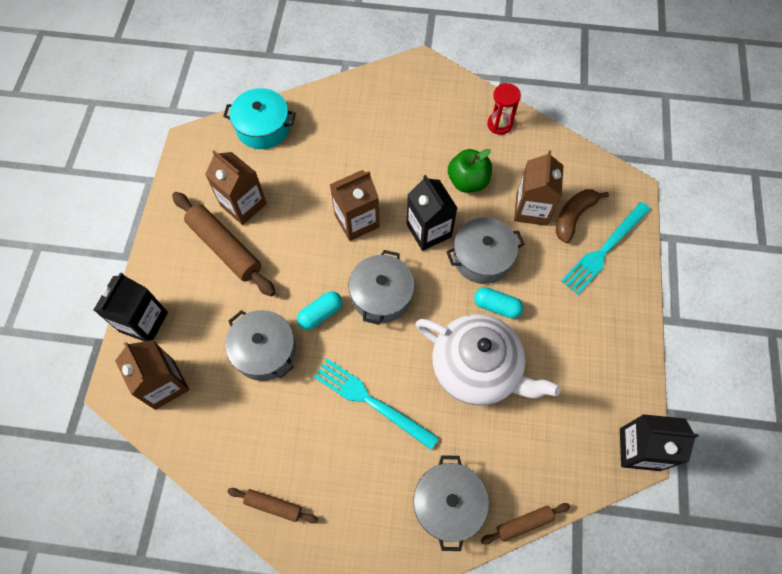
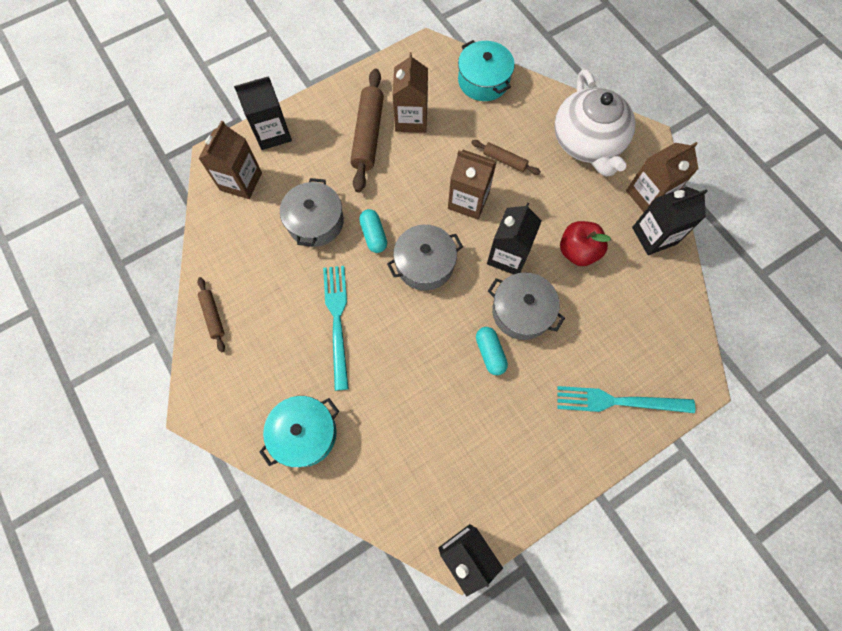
camera: 50 degrees right, 5 degrees up
turquoise capsule [297,291,342,330] -> turquoise capsule turned 60 degrees clockwise [359,209,387,253]
grey pot [413,455,489,551] -> turquoise pot [259,396,339,468]
white teapot [416,314,561,405] -> white teapot moved to [554,69,635,177]
green apple [448,149,492,193] -> red apple [560,221,611,266]
brown rolling pin [481,503,570,544] -> brown rolling pin moved to [471,140,541,175]
red hourglass [487,83,521,135] -> black carton [632,187,707,255]
brown carton [514,150,564,226] -> brown carton moved to [626,142,698,212]
brown banana [556,189,609,243] -> none

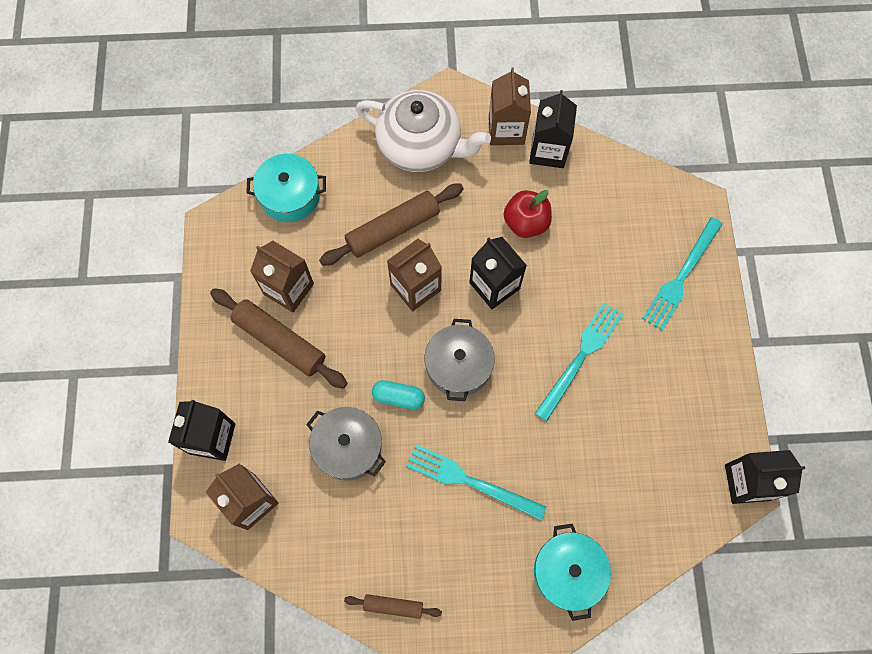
camera: 60 degrees left, 0 degrees up
brown rolling pin [471,140,541,175] -> brown rolling pin [319,183,464,266], size x1.90
turquoise capsule [476,327,508,375] -> turquoise fork [534,303,623,422]
grey pot [488,272,565,340] -> none

